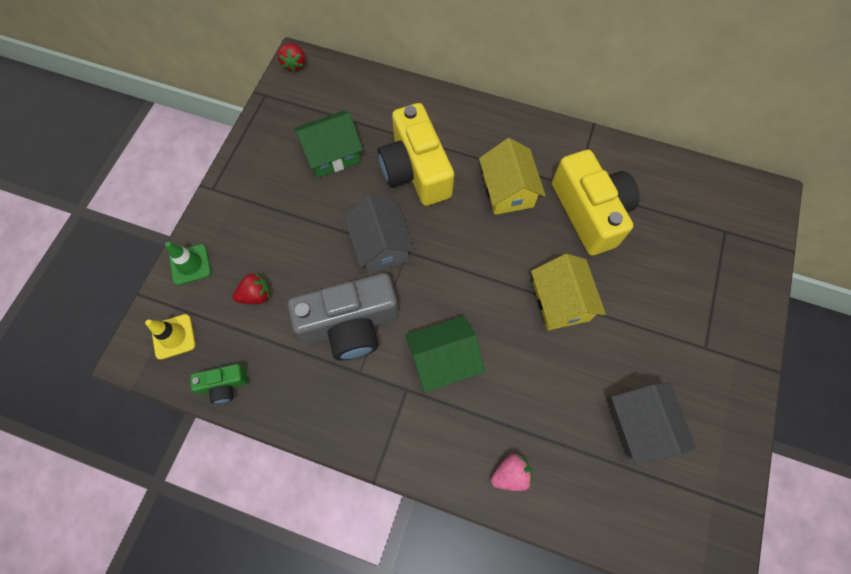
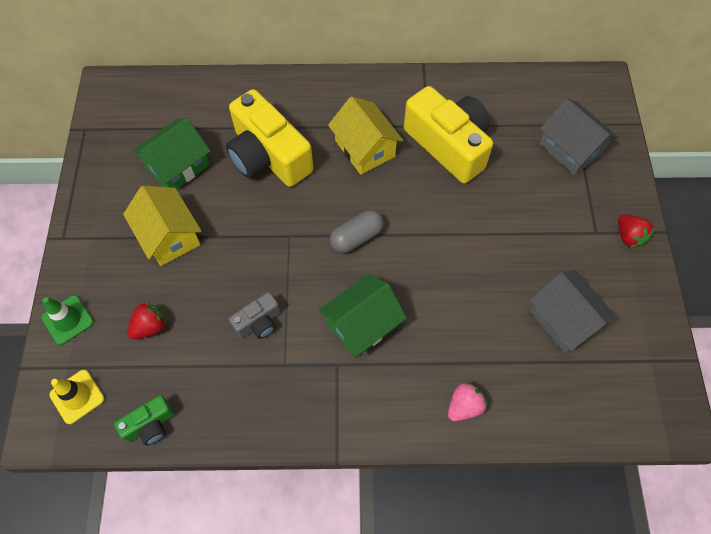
camera: 20 degrees left, 5 degrees down
red strawberry [278,43,305,72] -> red strawberry moved to [618,214,655,247]
grey camera [288,273,399,361] -> grey camera [229,292,280,339], size x0.47
grey house [344,196,415,274] -> grey house moved to [539,98,618,175]
yellow house [531,254,606,330] -> yellow house moved to [123,186,202,266]
none -> grey capsule [330,210,384,253]

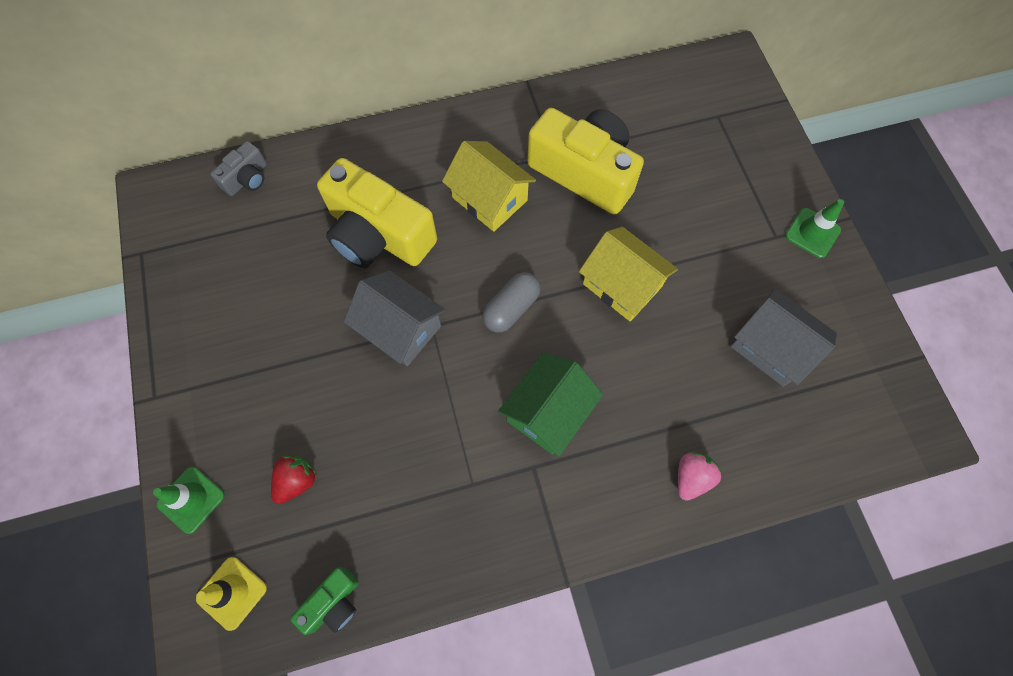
camera: 15 degrees left, 5 degrees up
yellow house [123,186,202,266] -> yellow house moved to [579,227,678,321]
green house [132,118,210,190] -> none
grey camera [229,292,280,339] -> grey camera moved to [210,141,267,196]
grey house [539,98,618,175] -> grey house moved to [344,270,446,366]
red strawberry [618,214,655,247] -> green traffic cone [785,199,844,258]

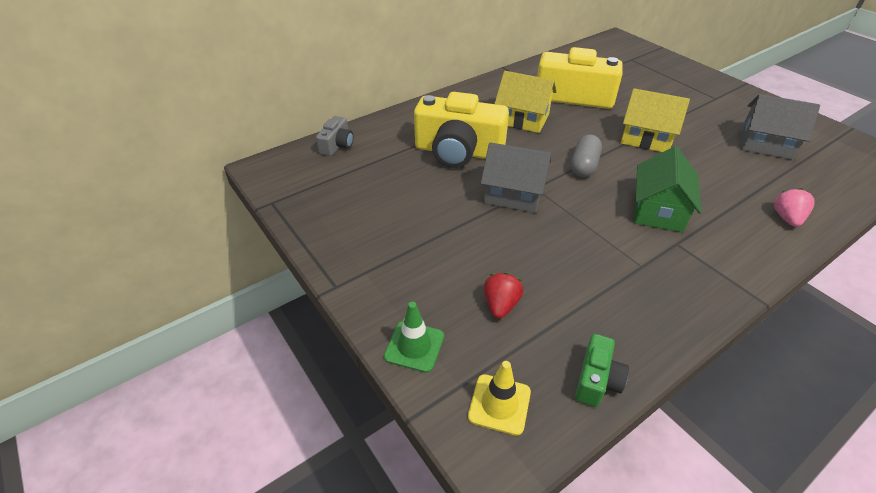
camera: 20 degrees left, 25 degrees down
green traffic cone [785,199,844,258] -> none

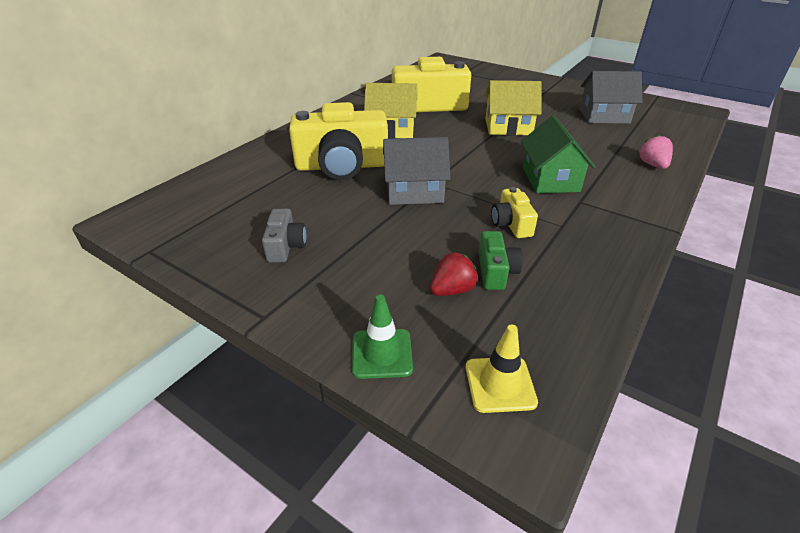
camera: 20 degrees left, 5 degrees down
grey camera [316,116,354,156] -> grey camera moved to [262,209,306,263]
red strawberry [484,272,524,319] -> red strawberry turned 60 degrees clockwise [430,252,478,296]
grey capsule [571,134,602,177] -> none
green camera [575,334,629,407] -> green camera moved to [478,231,523,290]
none -> yellow camera [491,187,538,238]

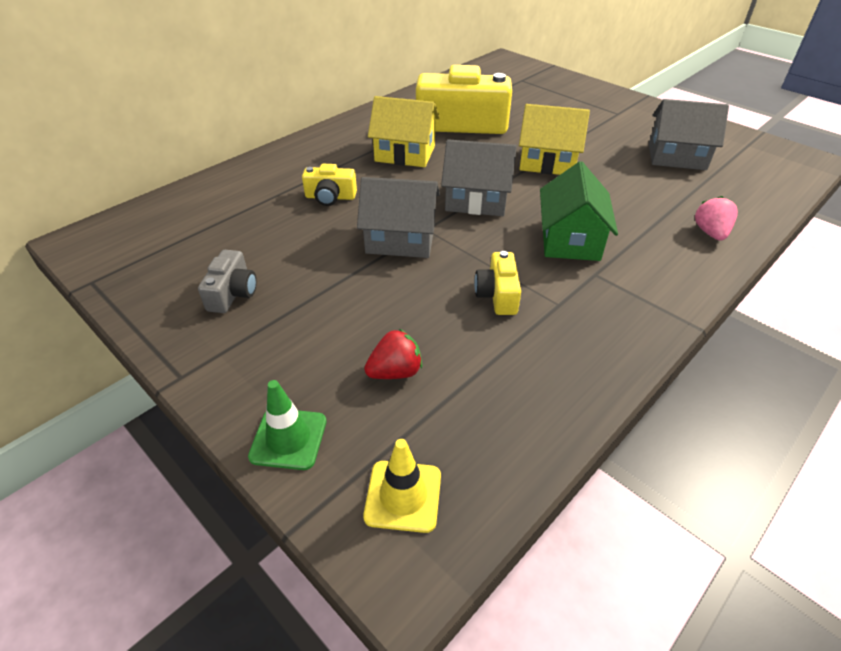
camera: 10 degrees right, 5 degrees up
yellow camera [289,102,388,180] -> yellow camera [302,164,357,206], size x0.47
green camera [478,231,523,290] -> none
none -> grey house [441,139,517,216]

